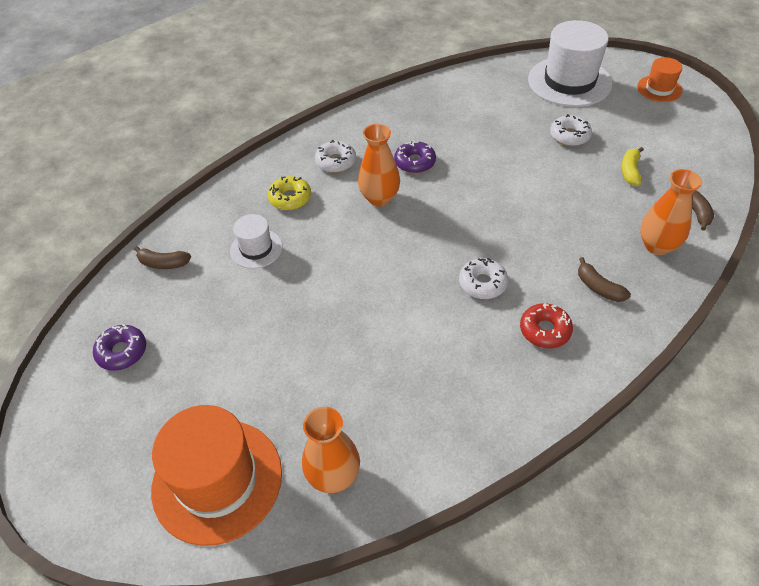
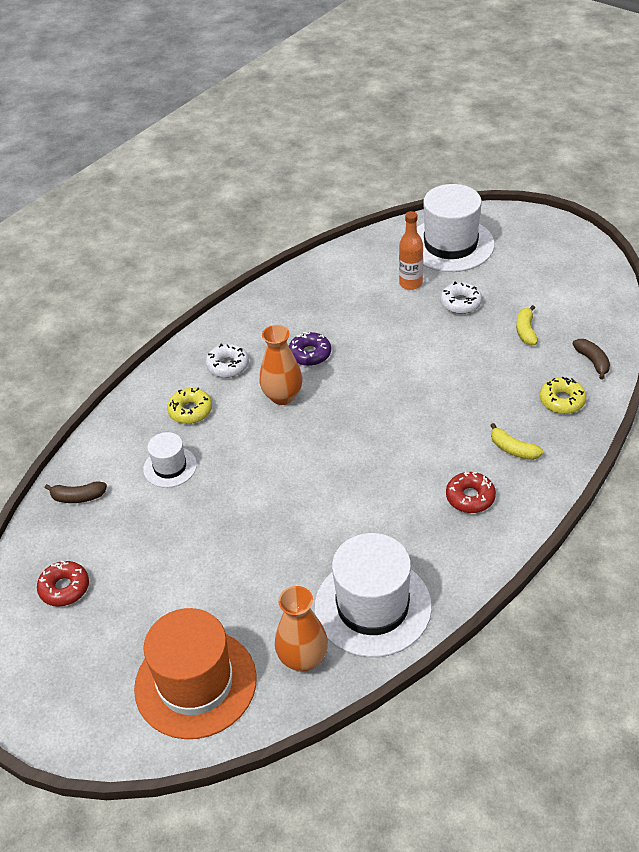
camera: 10 degrees left, 5 degrees down
purple donut [93,324,146,371] -> red donut [37,561,89,607]
white donut [459,258,508,299] -> none
brown banana [578,257,631,302] -> yellow banana [490,423,543,460]
orange hat [637,57,683,102] -> none
orange vase [640,169,702,255] -> yellow donut [540,377,586,414]
none -> white hat [314,533,432,657]
none -> orange bottle [399,211,423,290]

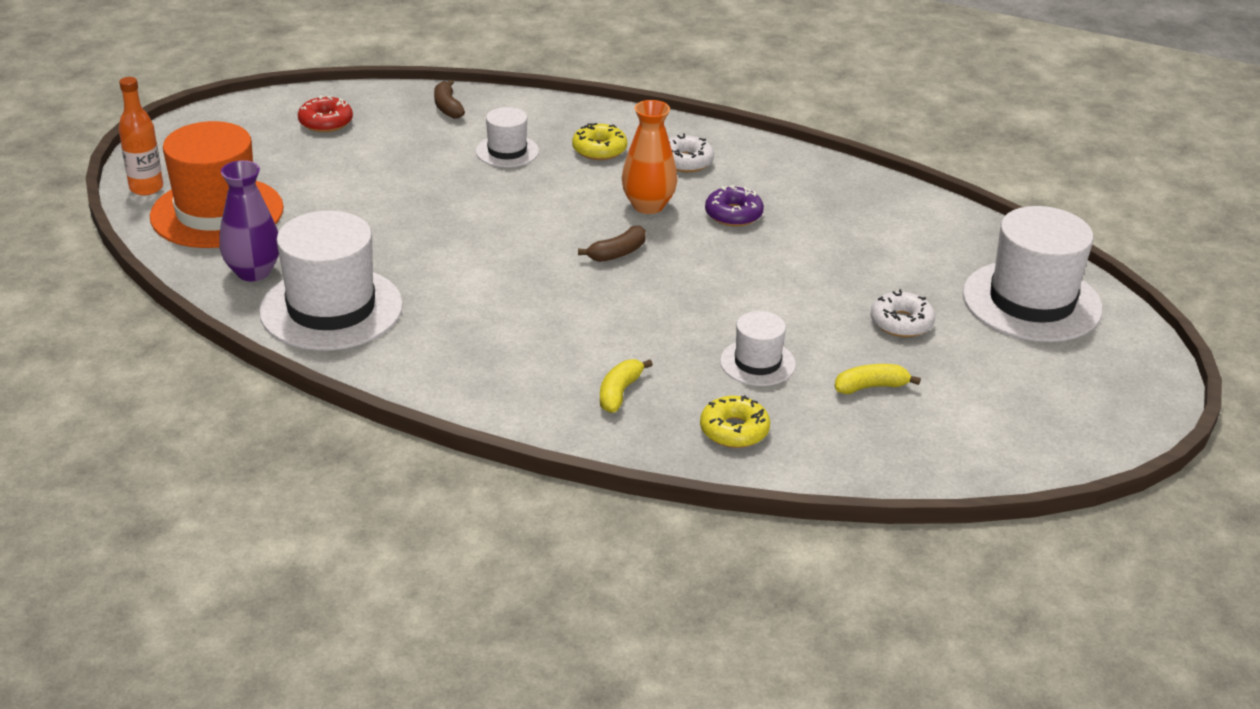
camera: 70 degrees right, 10 degrees down
orange vase [275,586,328,672] -> purple vase [219,160,279,281]
orange bottle [399,211,423,290] -> orange bottle moved to [119,77,163,195]
red donut [446,472,496,513] -> none
brown banana [572,339,610,379] -> brown banana moved to [578,226,646,262]
none -> white hat [720,311,796,386]

